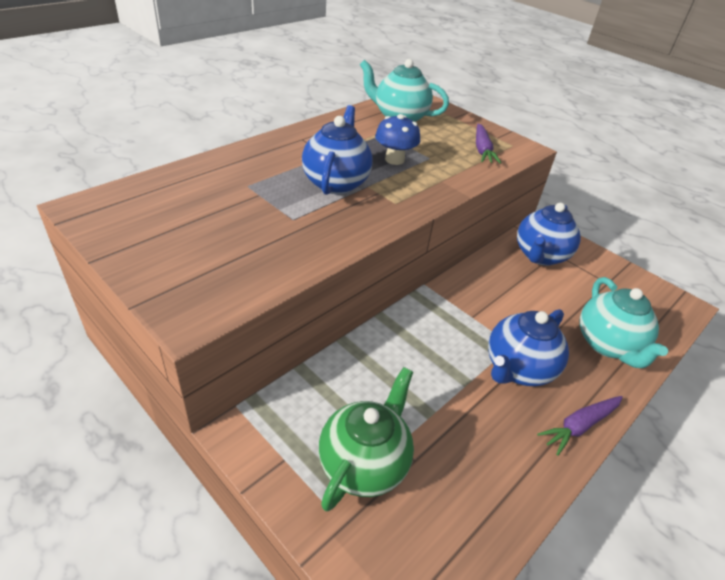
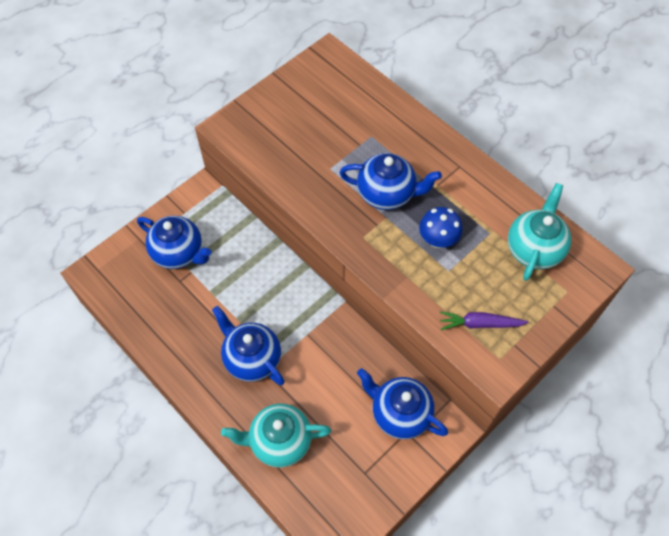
camera: 95 degrees right, 20 degrees up
green teapot [319,367,414,511] -> blue teapot [137,216,212,269]
purple carrot [537,396,623,456] -> none

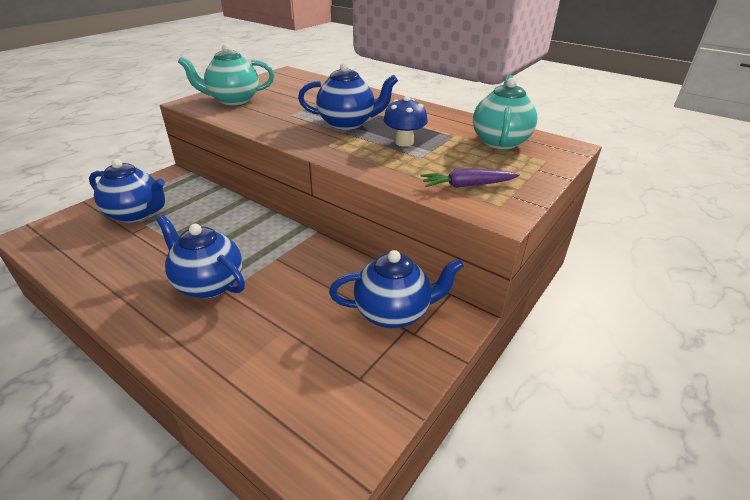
camera: 10 degrees left, 25 degrees down
turquoise teapot [221,404,331,468] -> turquoise teapot moved to [178,44,274,105]
blue teapot [357,368,448,439] -> blue teapot turned 150 degrees clockwise [329,250,464,328]

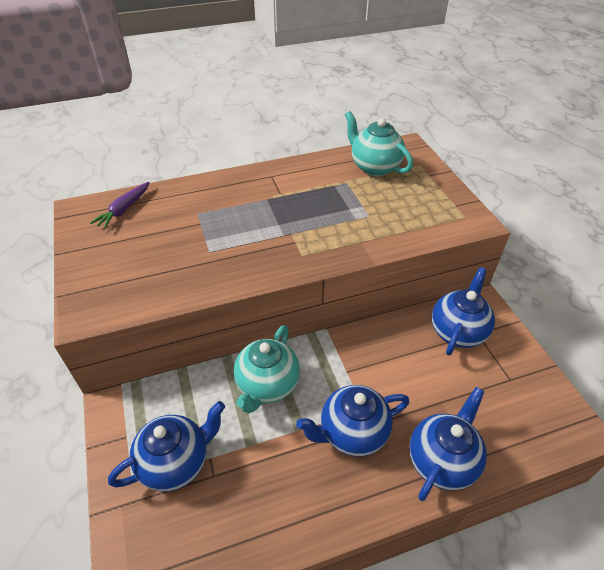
camera: 55 degrees left, 10 degrees up
turquoise teapot [178,44,274,105] -> turquoise teapot moved to [234,325,300,413]
blue teapot [298,62,398,130] -> blue teapot moved to [409,387,487,501]
blue mushroom [383,96,428,147] -> none
purple carrot [421,168,520,188] -> purple carrot moved to [90,182,150,229]

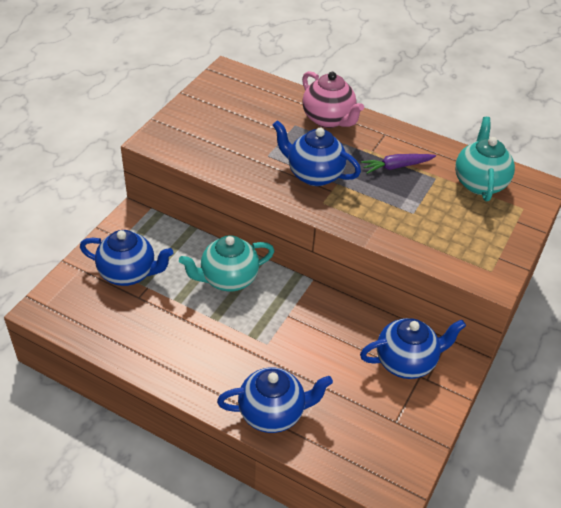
camera: 45 degrees right, 0 degrees up
purple carrot [90,182,150,229] -> purple carrot moved to [361,154,436,174]
blue teapot [296,385,409,457] -> blue teapot moved to [273,120,361,186]
none -> pink teapot [302,71,364,128]

